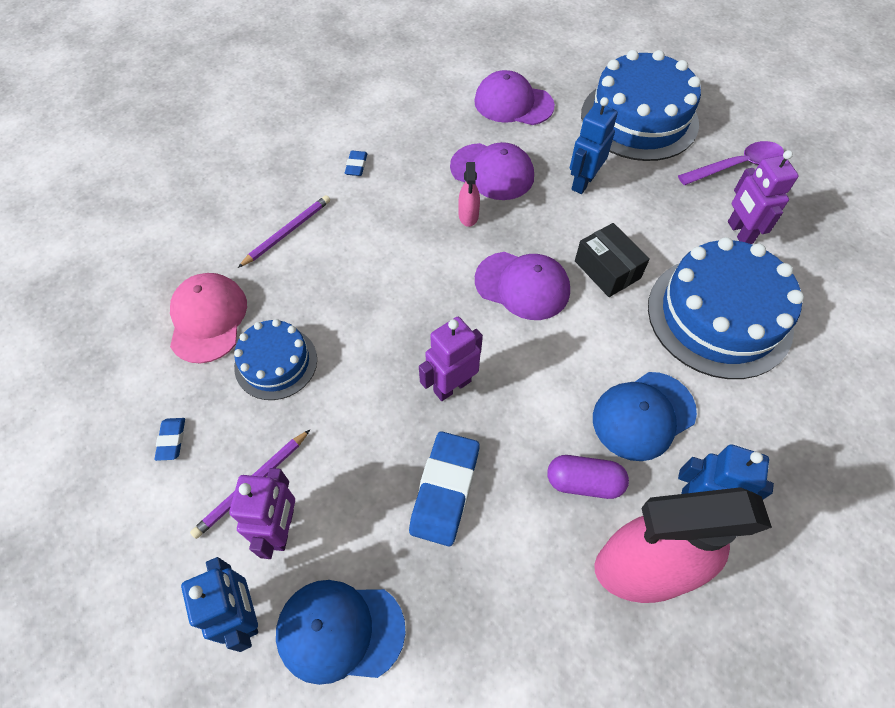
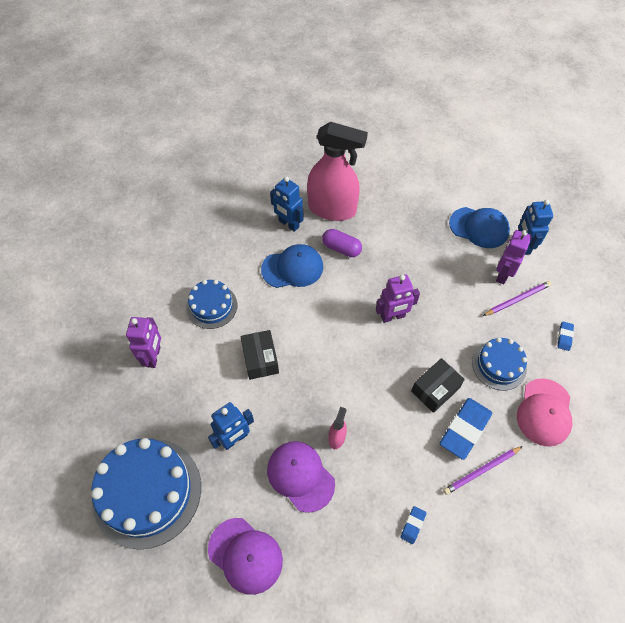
camera: 160 degrees left, 0 degrees up
blue eraser [409,431,480,546] -> blue eraser moved to [440,398,492,460]
purple cap [475,252,570,320] -> none
blue cake [648,237,804,379] -> blue cake [186,280,237,329], size x0.56
purple spoon [678,141,784,185] -> none
none -> black box [411,358,465,413]

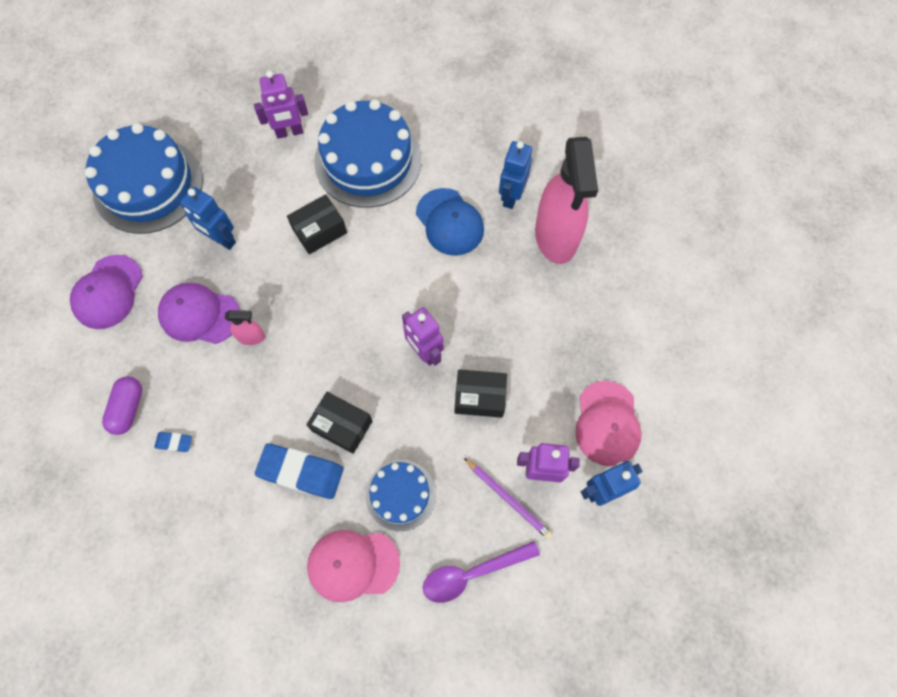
camera: 70 degrees right, 10 degrees up
blue cake [186,280,237,329] -> blue cake [314,99,422,208], size x1.80
purple cap [267,441,335,513] -> purple cap turned 105 degrees counterclockwise [158,283,240,344]
purple capsule [322,229,362,257] -> purple capsule moved to [102,376,142,435]
purple pencil [443,446,523,495] -> none
blue cap [449,207,510,248] -> pink cap [575,381,642,466]
blue eraser [557,322,574,351] -> purple spoon [423,541,540,603]
none -> black box [454,369,507,418]

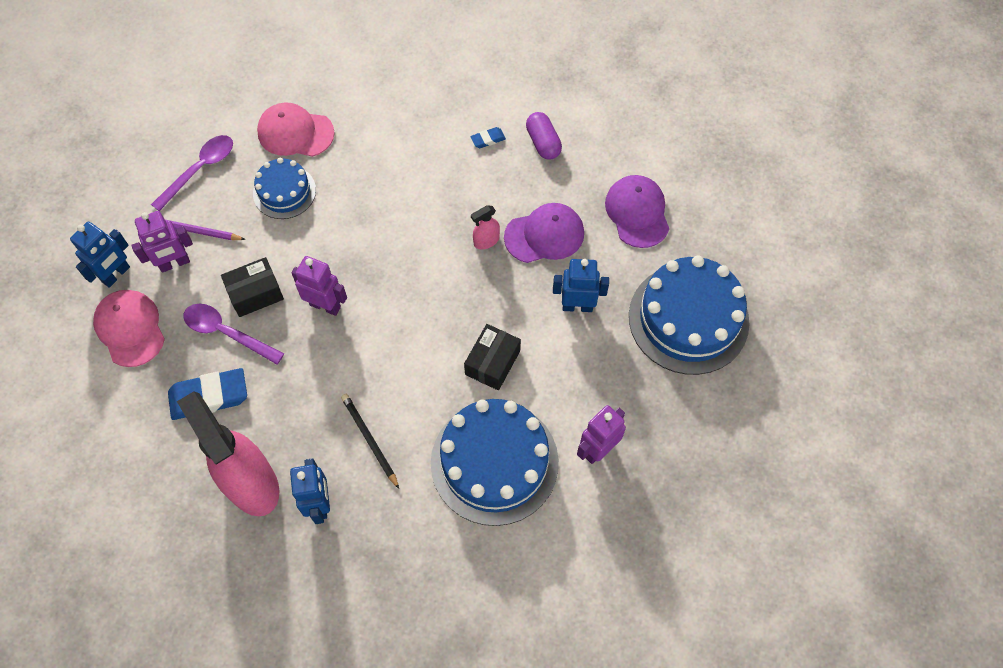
camera: 150 degrees right, 5 degrees down
blue eraser [255,443,343,499] -> blue eraser moved to [168,368,247,420]
black box [306,392,372,454] -> none
pink cap [307,530,400,602] -> pink cap turned 135 degrees counterclockwise [257,103,334,157]
blue cap [416,188,484,256] -> black pencil [341,394,399,489]
none -> purple spoon [184,304,284,364]

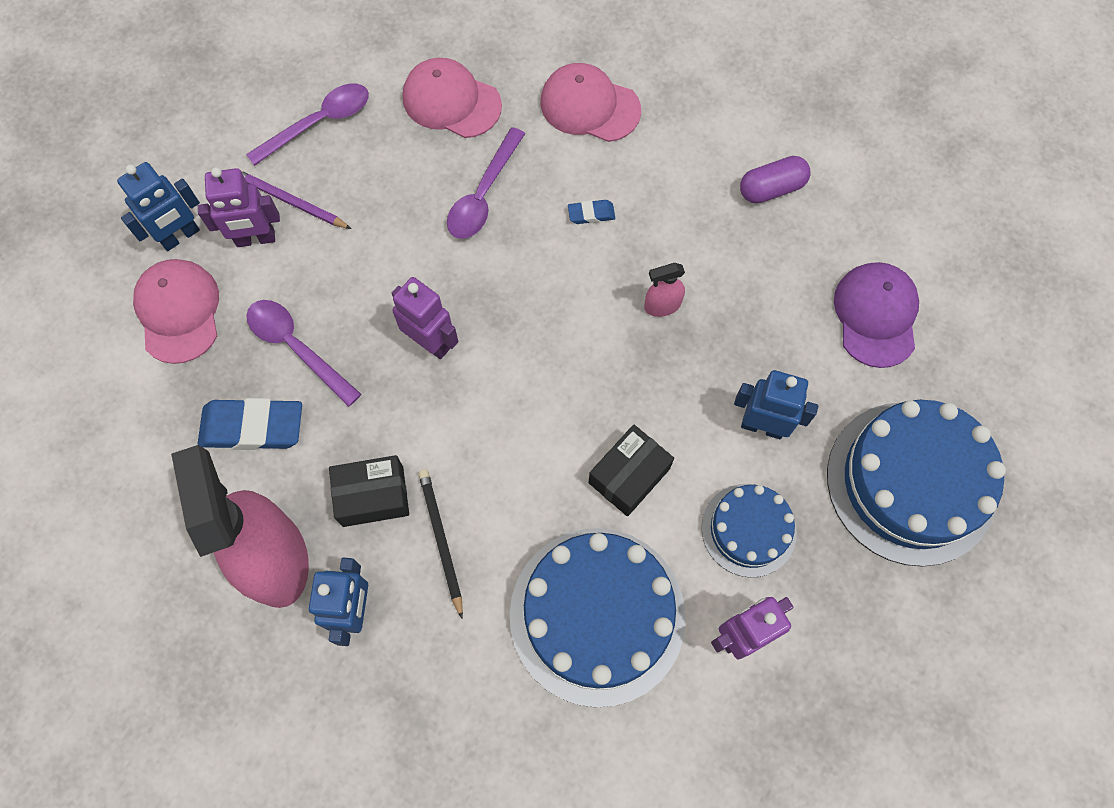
camera: 15 degrees right, 5 degrees up
black box [221,257,284,317] -> black box moved to [329,455,409,527]
blue cake [253,158,316,219] -> blue cake moved to [701,484,797,577]
blue eraser [470,127,506,148] -> blue eraser moved to [568,200,615,224]
purple cap [504,203,584,263] -> none
purple capsule [526,112,562,160] -> purple capsule turned 75 degrees clockwise [740,156,811,204]
none -> purple spoon [447,127,525,239]
none -> pink cap [541,63,641,142]

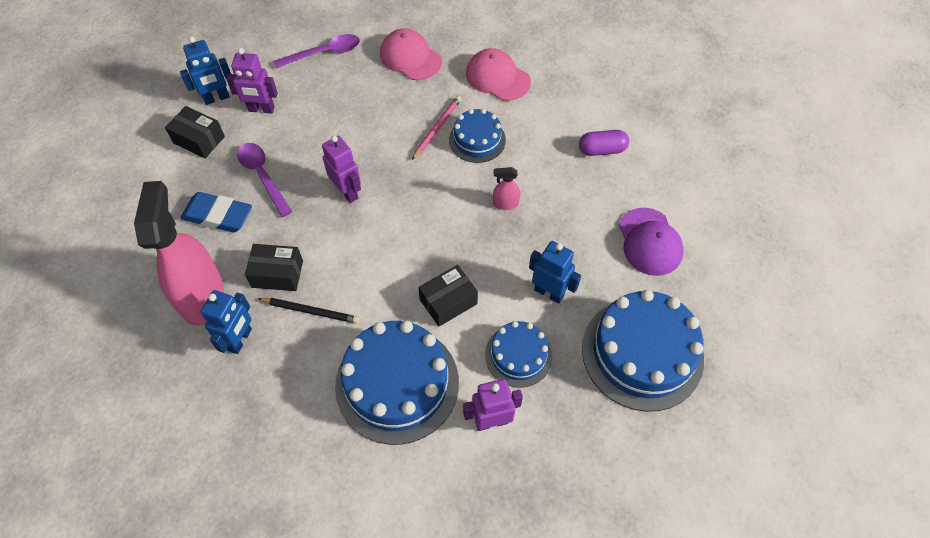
camera: 15 degrees right, 10 degrees down
pink cap [133,259,219,364] -> black box [165,106,225,158]
purple pencil [241,171,352,229] -> none
black pencil [418,469,463,619] -> black pencil turned 105 degrees clockwise [258,298,360,324]
purple spoon [447,127,525,239] -> none
blue eraser [568,200,615,224] -> blue cake [449,109,506,163]
purple cap [834,262,919,368] -> purple cap turned 150 degrees clockwise [619,208,684,276]
none -> pink pencil [412,96,462,160]

